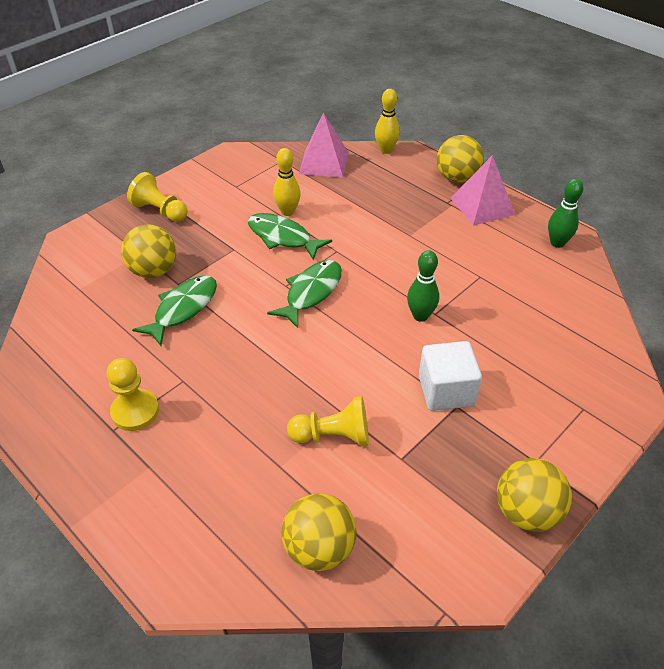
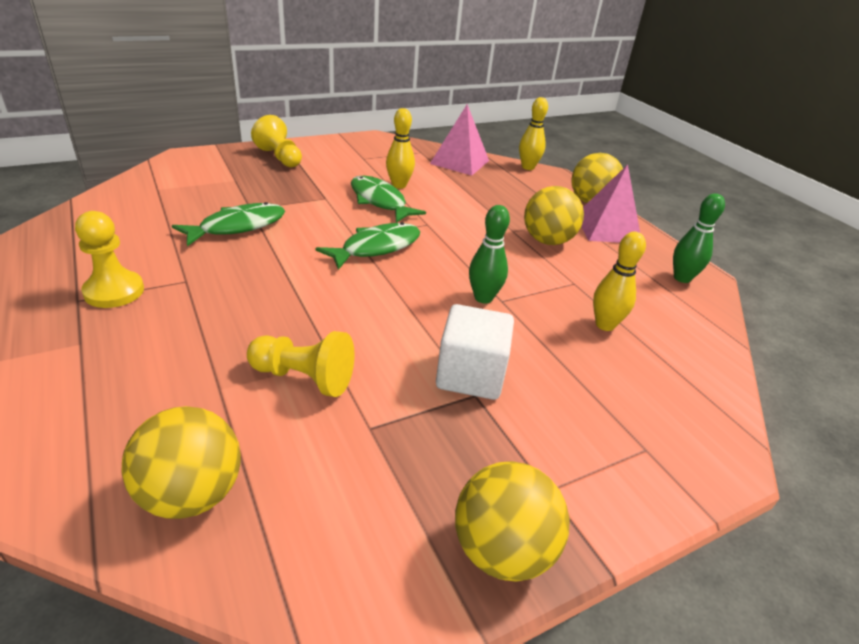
camera: 15 degrees right, 10 degrees down
yellow ball [121,224,176,278] -> yellow ball moved to [524,186,584,245]
none -> yellow bowling pin [593,232,646,331]

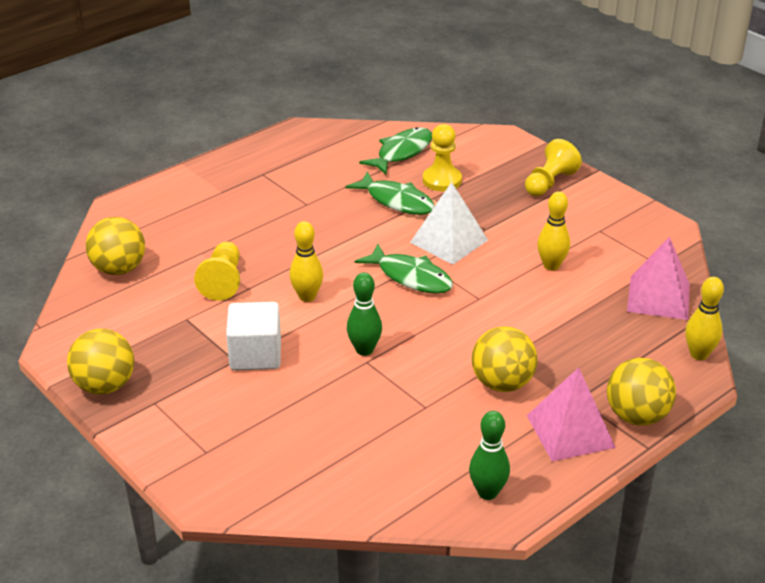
camera: 80 degrees right, 0 degrees up
yellow pawn [75,211,144,308] -> yellow pawn moved to [423,124,462,191]
green fish [351,176,426,223] -> green fish moved to [359,127,432,174]
yellow bowling pin [593,232,646,331] -> yellow bowling pin moved to [290,221,323,302]
none -> white pyramid [410,182,488,265]

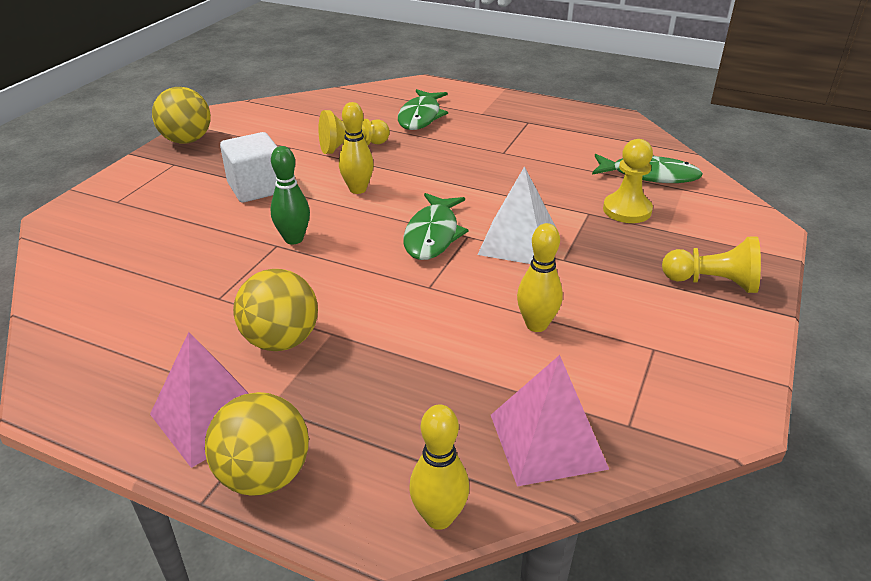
camera: 65 degrees right, 0 degrees up
yellow ball [86,217,145,275] -> none
green fish [345,172,435,215] -> green fish moved to [398,89,448,130]
green bowling pin [469,411,510,500] -> none

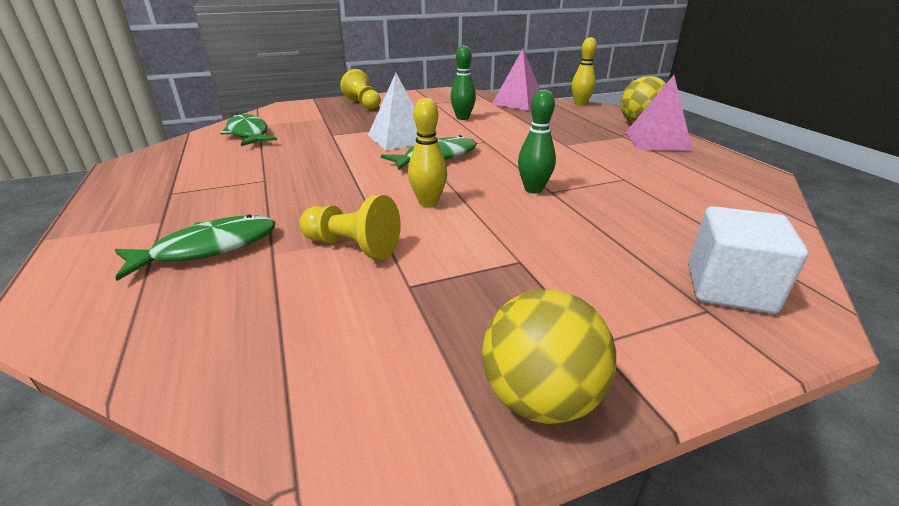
camera: 135 degrees left, 5 degrees down
white cube [220,132,277,202] -> white cube moved to [688,206,808,314]
yellow ball [233,269,318,351] -> none
yellow bowling pin [517,223,563,332] -> green bowling pin [450,45,476,120]
yellow pawn [603,139,653,223] -> none

